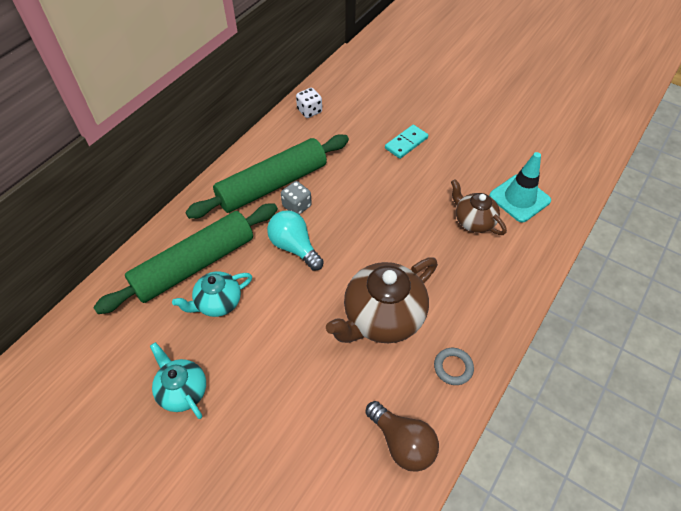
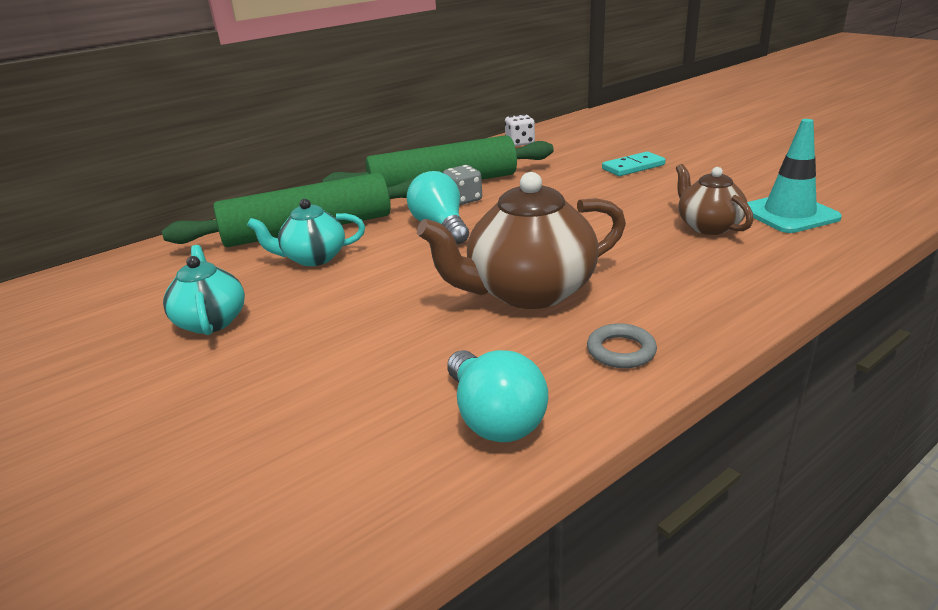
camera: 20 degrees right, 25 degrees down
brown light bulb [366,401,439,472] -> turquoise light bulb [447,350,548,442]

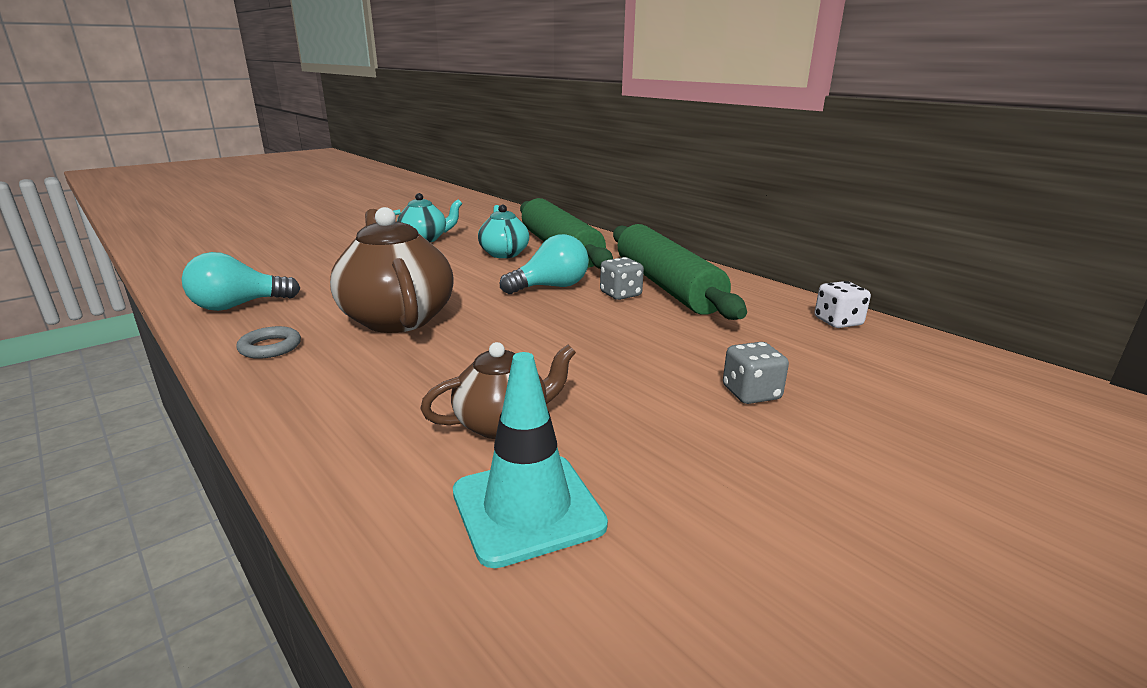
camera: 85 degrees right, 5 degrees down
turquoise domino [602,152,666,176] -> grey dice [723,342,789,404]

